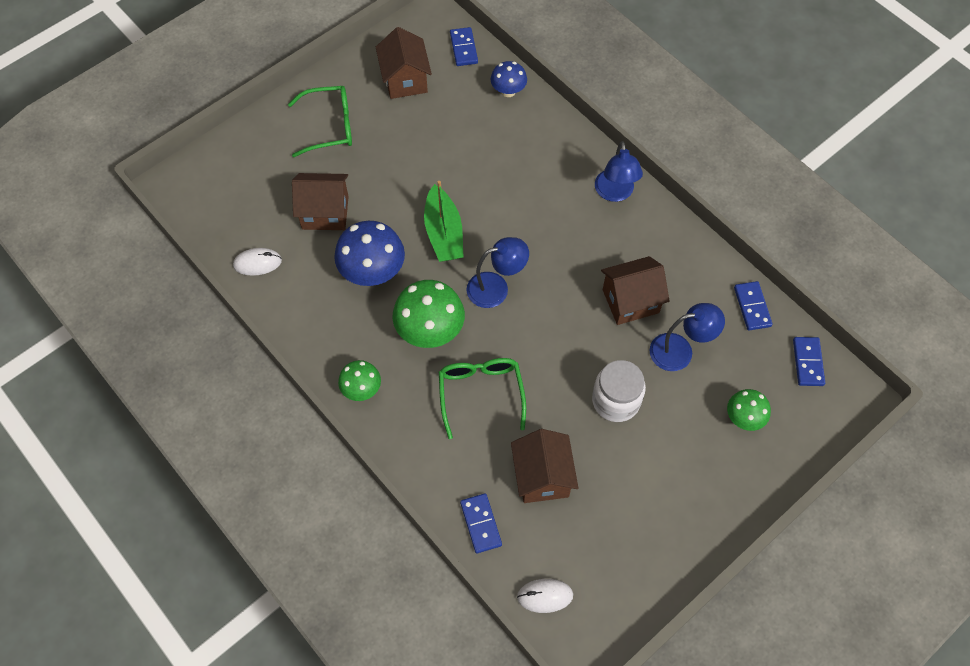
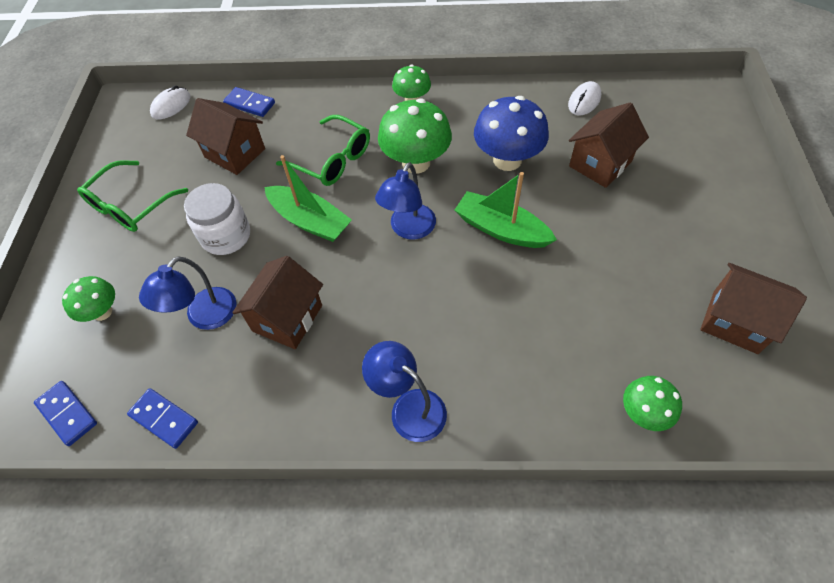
camera: 135 degrees right, 5 degrees down
green glasses [288,86,352,157] -> green glasses moved to [77,160,188,232]
blue domino [450,27,478,66] -> none
blue mushroom [491,61,527,97] -> green mushroom [623,376,682,431]
none -> green boat [264,155,352,242]

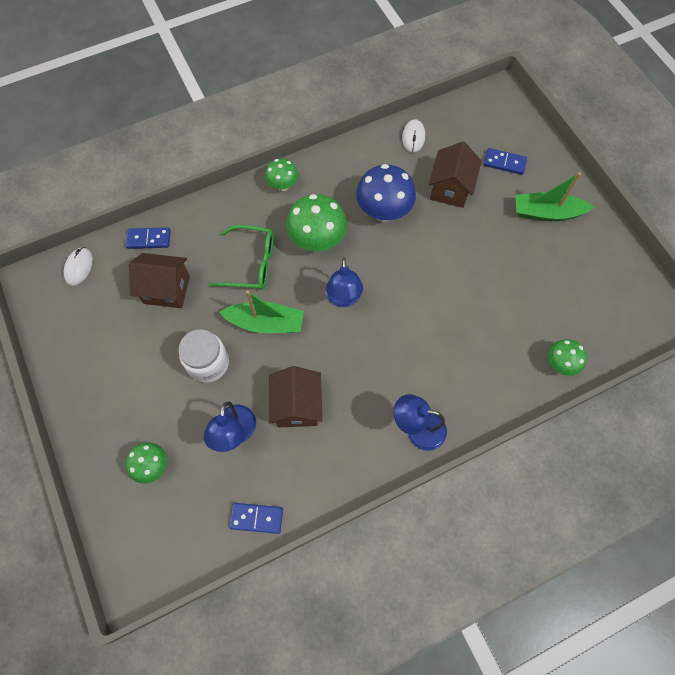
camera: 30 degrees left, 10 degrees up
blue domino [34,381,97,446] -> blue domino moved to [484,148,527,175]
green glasses [77,160,188,232] -> none
green boat [455,172,557,248] -> green boat moved to [515,172,594,221]
brown house [700,263,807,354] -> none

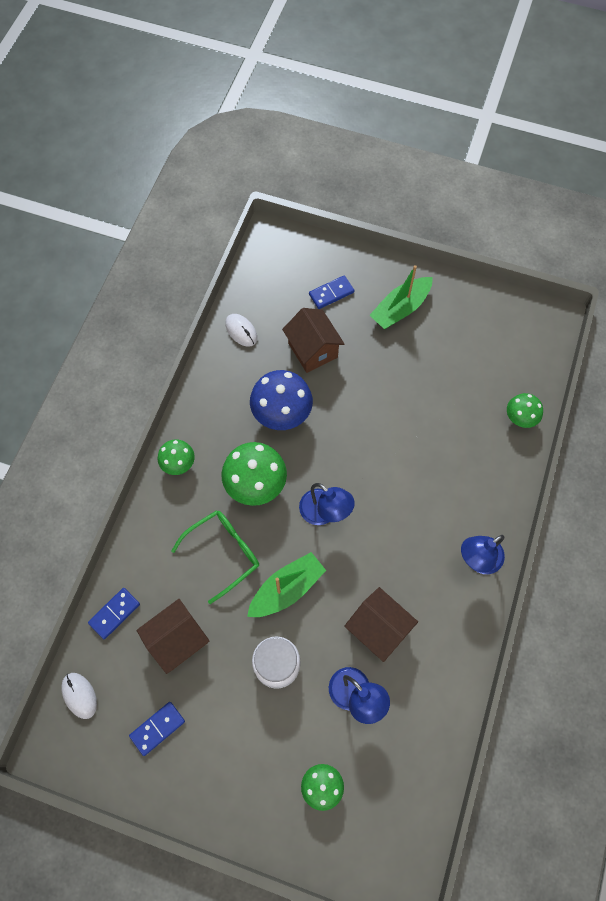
camera: 45 degrees left, 0 degrees up
blue domino [229,503,283,534] -> blue domino moved to [129,702,185,756]

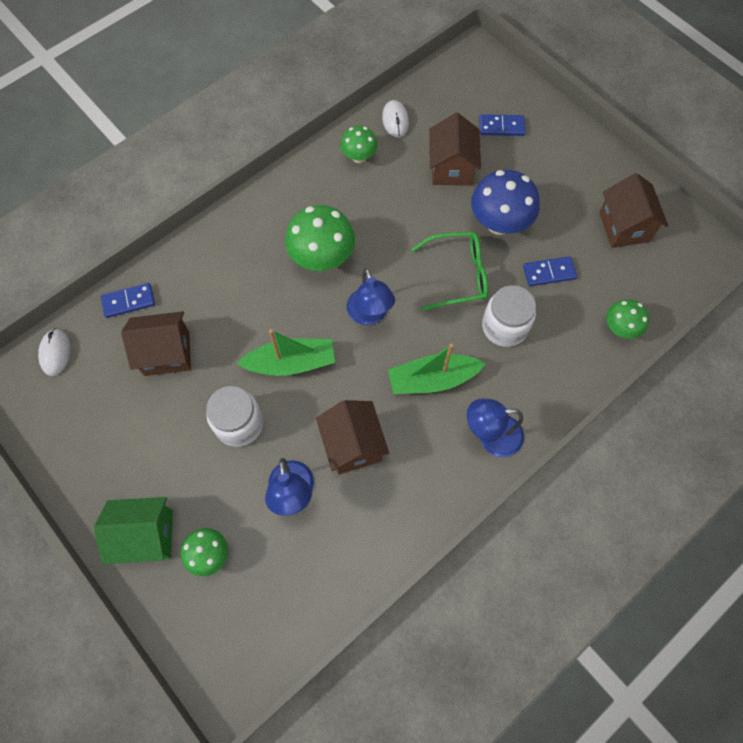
camera: 30 degrees right, 0 degrees up
blue domino [129,702,185,756] -> blue domino moved to [523,256,577,286]
green mushroom [158,439,195,475] -> green mushroom moved to [340,126,378,163]
green glasses [171,510,259,604] -> green glasses moved to [411,232,488,311]
blue mushroom [250,370,313,430] -> blue mushroom moved to [471,170,540,235]
green boat [370,265,433,329] -> green boat moved to [388,344,486,394]
none -> green house [94,497,173,564]
none -> white jar [482,285,536,347]
none -> brown house [599,173,668,248]

